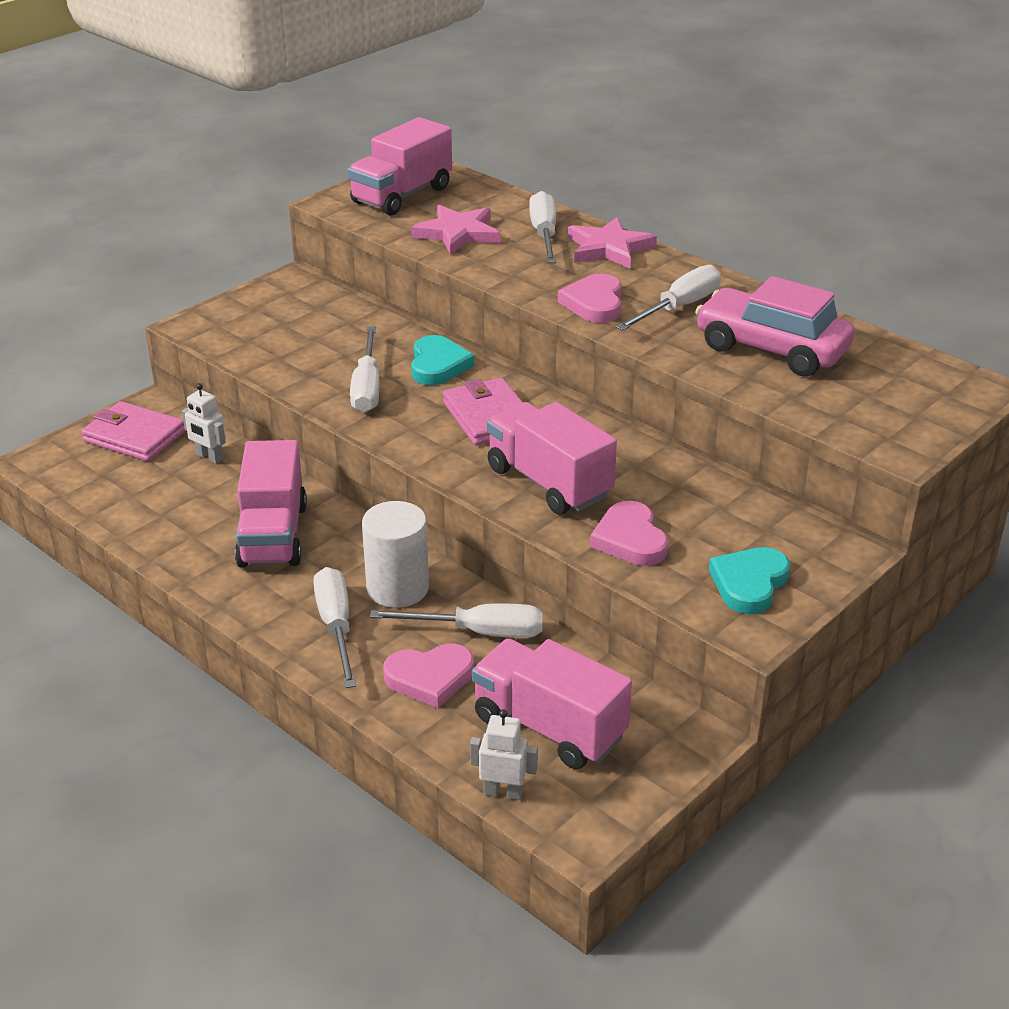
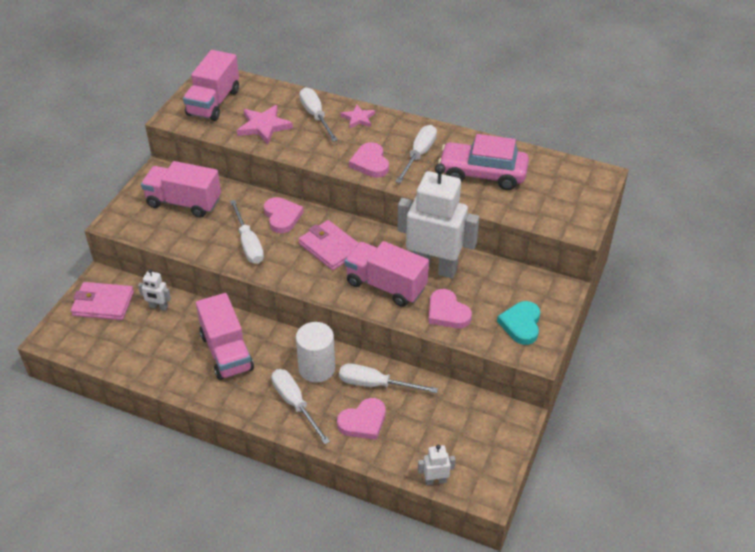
camera: 20 degrees left, 10 degrees up
white screwdriver [370,603,543,638] -> white screwdriver turned 150 degrees counterclockwise [339,363,438,393]
turquoise heart [411,335,474,385] -> pink heart [264,197,304,233]
pink truck [472,639,632,769] -> pink truck moved to [141,161,221,218]
pink star [568,217,657,269] -> pink star [341,104,375,129], size x0.64
none -> white robot [398,163,479,278]

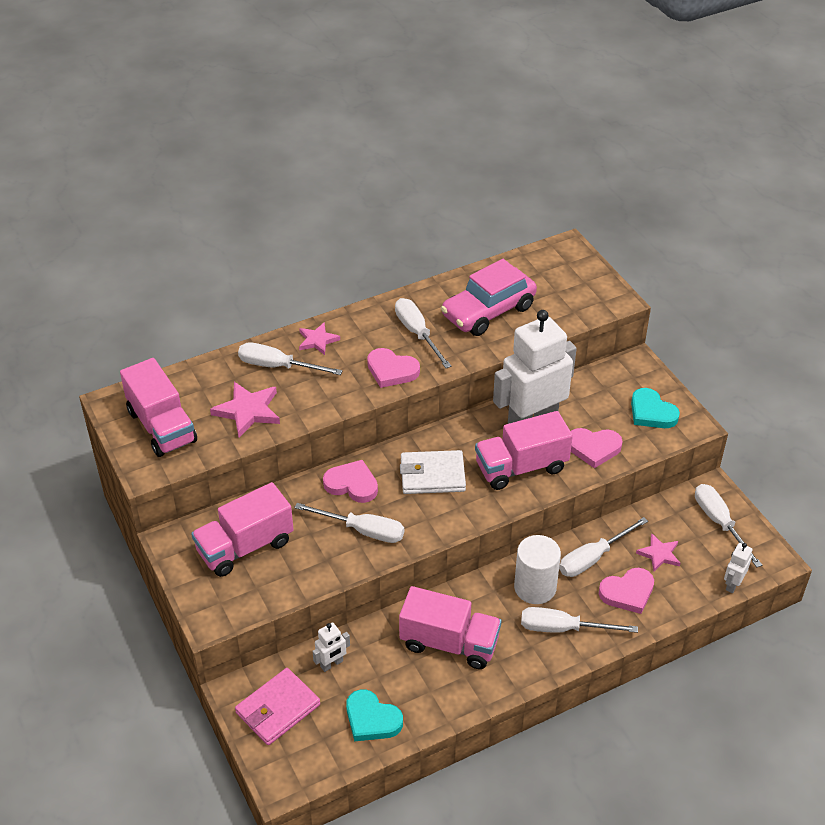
camera: 50 degrees left, 0 degrees up
pink wallet [299,220,358,270] -> white wallet [400,450,466,494]
pink heart [337,398,386,440] -> pink heart turned 60 degrees clockwise [599,568,654,614]
none -> turquoise heart [346,689,403,741]
none -> pink star [636,533,680,571]
none -> white screwdriver [695,484,762,567]

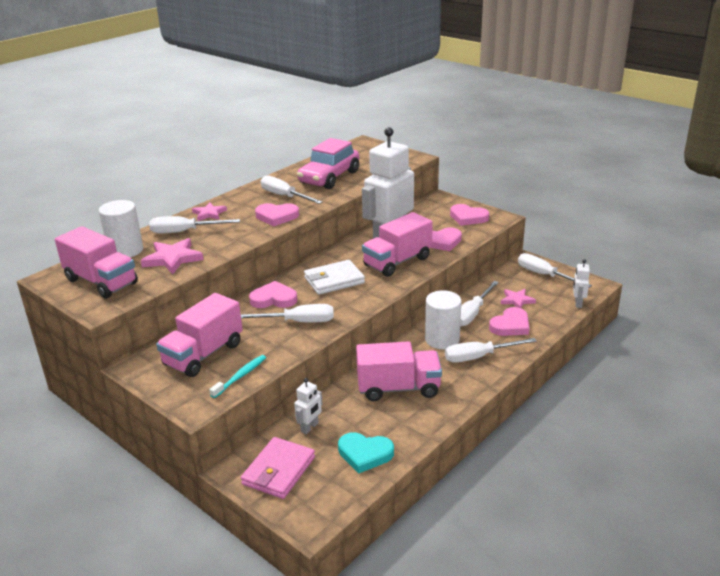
camera: 20 degrees left, 15 degrees down
turquoise heart [631,388,680,428] -> pink heart [450,204,489,226]
none -> white cylinder [99,200,143,257]
none -> turquoise toothbrush [209,355,266,398]

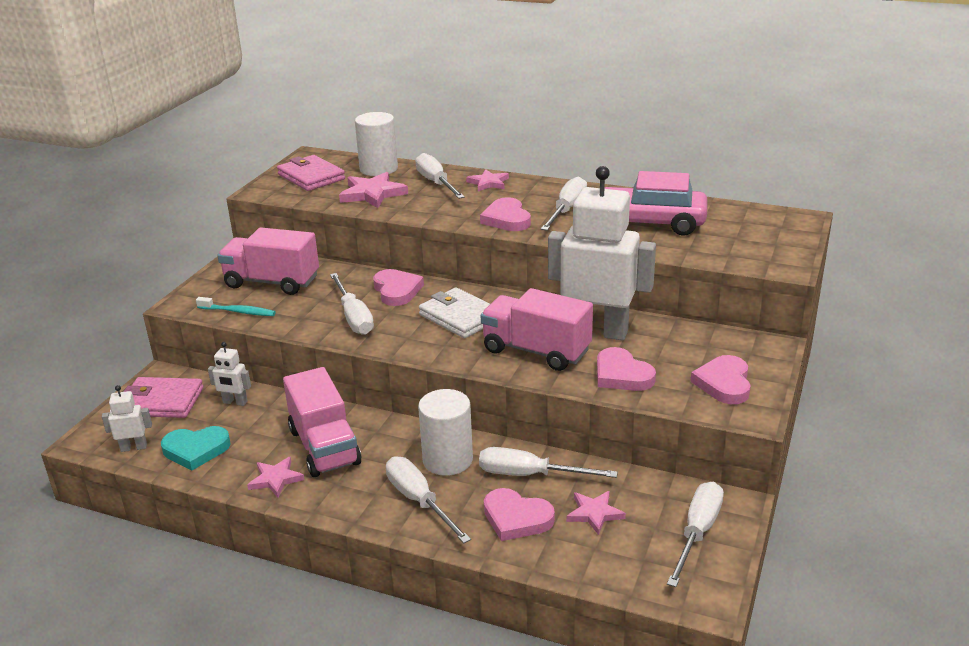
camera: 70 degrees right, 0 degrees up
pink truck [55,226,138,298] -> pink wallet [277,155,345,191]
turquoise heart [338,432,394,473] -> turquoise heart turned 90 degrees counterclockwise [161,426,230,470]
white robot [573,259,590,308] -> white robot moved to [102,385,152,452]
none -> pink star [247,457,305,497]

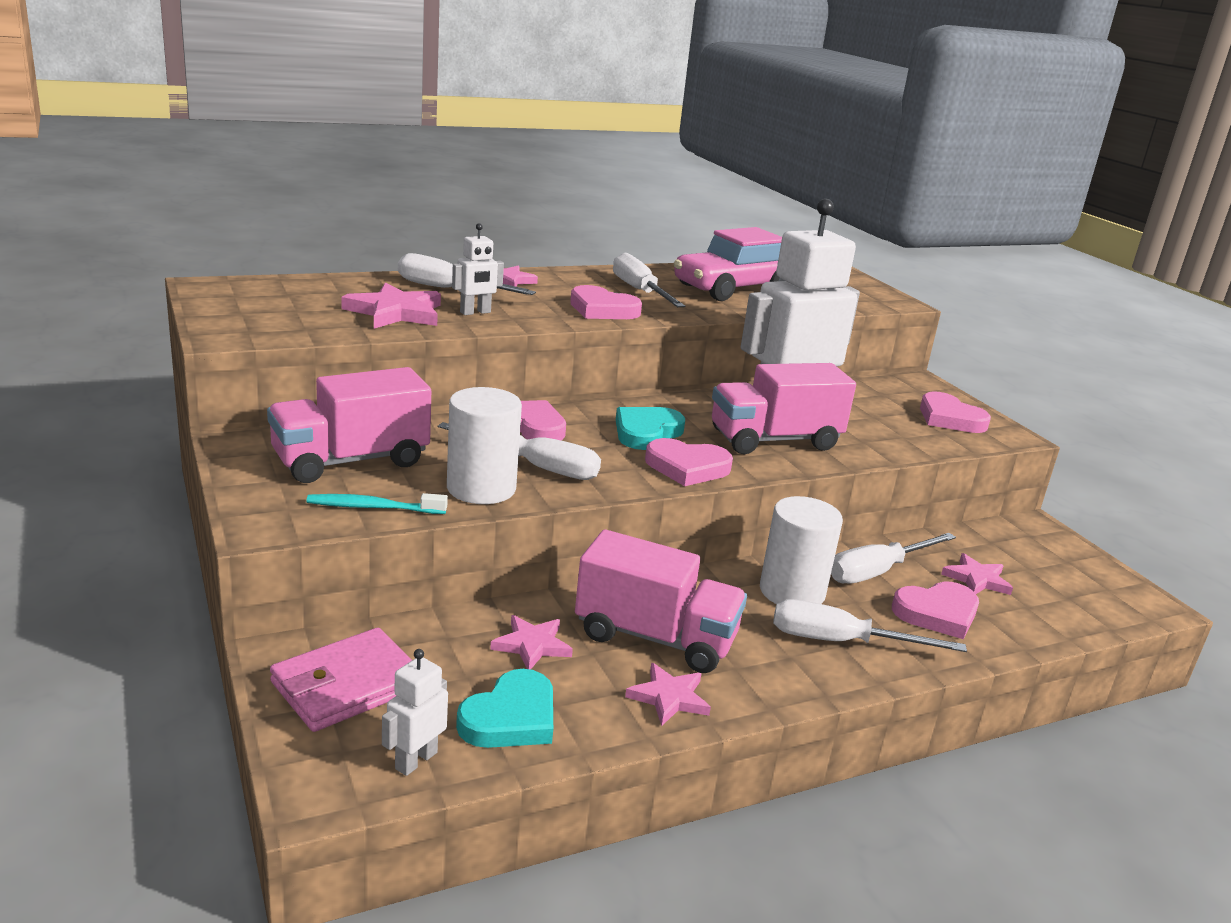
camera: 50 degrees left, 5 degrees down
turquoise toothbrush [196,297,276,316] -> turquoise toothbrush turned 150 degrees counterclockwise [306,493,448,514]
white robot [208,342,251,406] -> white robot moved to [452,223,504,315]
pink wallet [277,155,345,191] -> none
white cylinder [355,112,398,176] -> white cylinder moved to [447,387,522,504]
white wallet [419,287,490,338] -> turquoise heart [616,407,685,450]
pink heart [597,347,656,391] -> pink heart moved to [645,438,733,486]
white screwdriver [667,482,724,587] -> none
none -> pink star [490,615,573,670]

